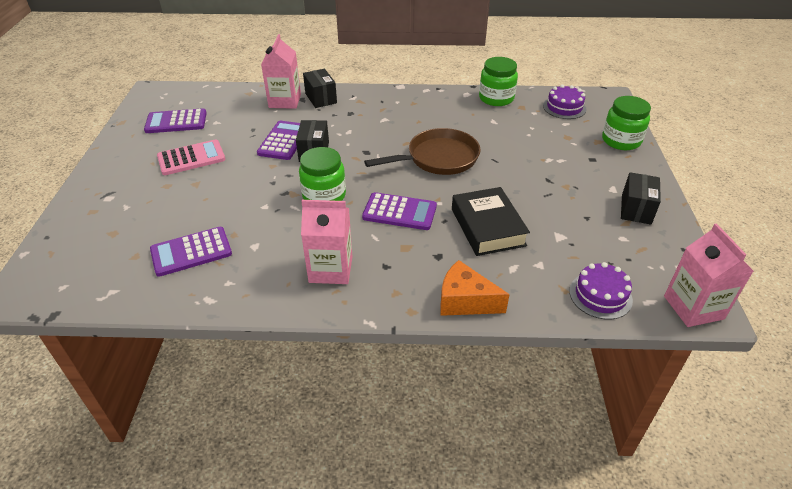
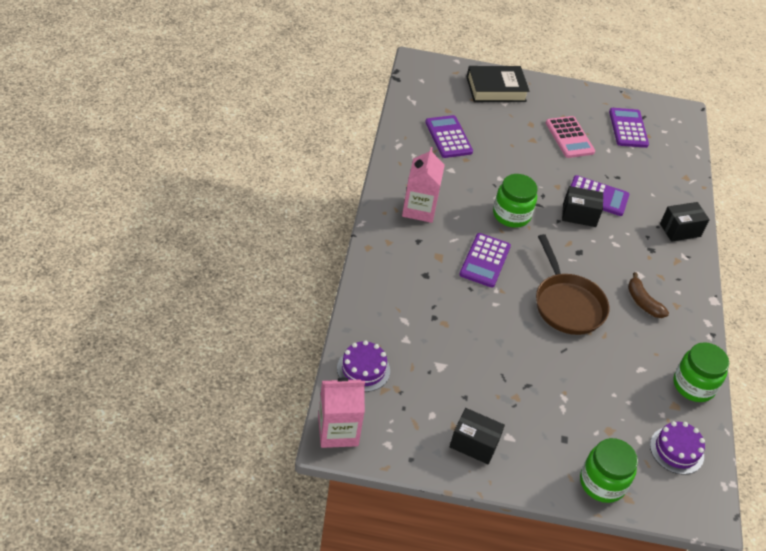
camera: 90 degrees right, 5 degrees up
pink carton [261,34,301,109] -> none
orange cheese [440,260,510,316] -> none
black book [452,187,530,256] -> black book moved to [467,66,529,102]
none -> brown banana [628,272,669,318]

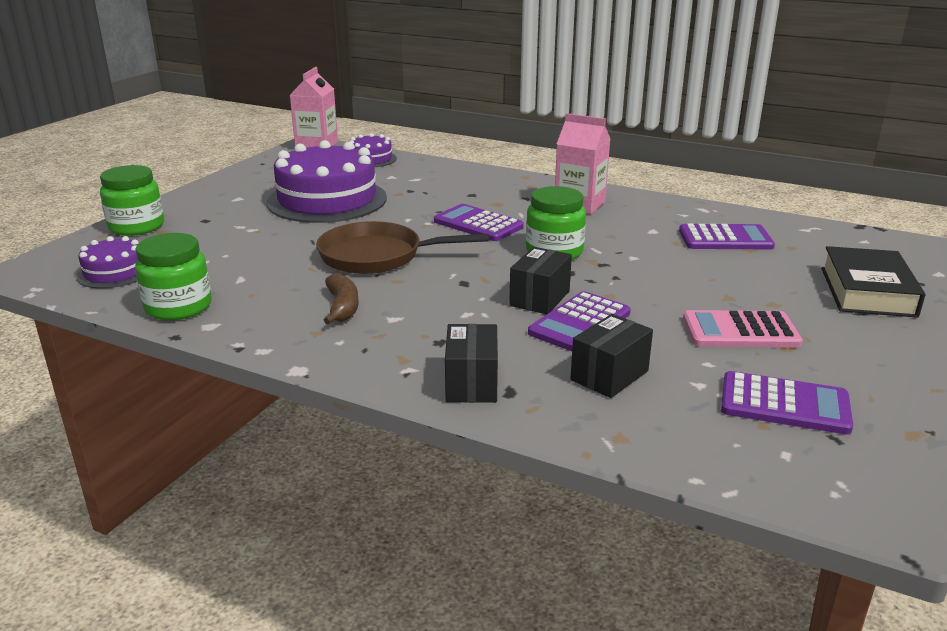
camera: 115 degrees right, 20 degrees down
black box [450,408,505,464] -> black box moved to [570,314,653,398]
brown banana [628,272,669,318] -> brown banana turned 90 degrees clockwise [324,273,359,325]
none -> purple cake [267,140,387,223]

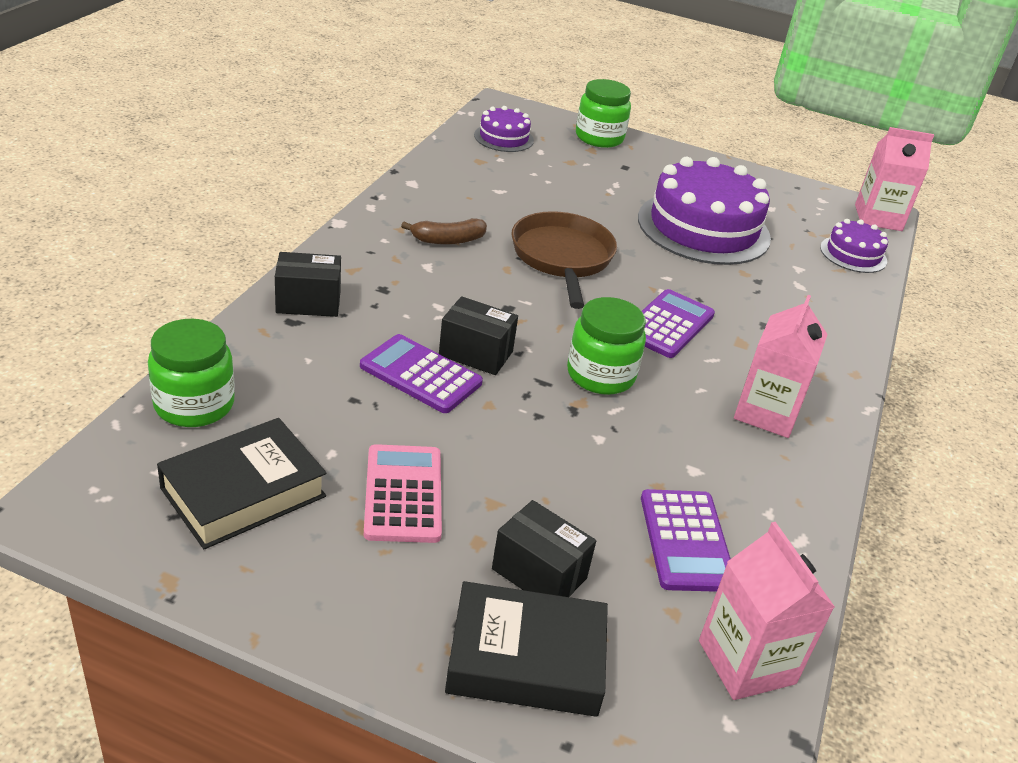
camera: 80 degrees right, 10 degrees up
green jar [135,233,212,321] -> green jar moved to [148,319,235,427]
black box [570,314,653,398] -> black box moved to [492,500,596,597]
purple calculator [721,371,853,435] -> black book [157,418,326,549]
none -> pink carton [699,522,835,700]

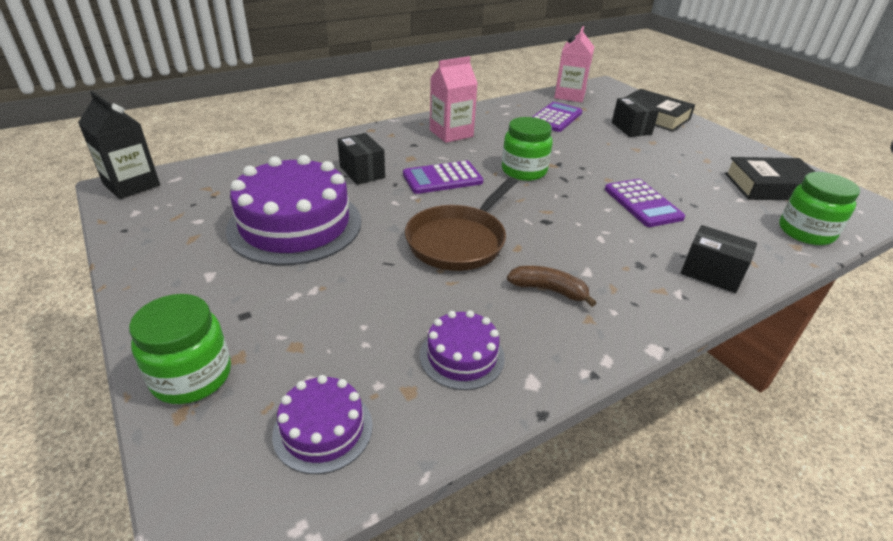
camera: 140 degrees left, 0 degrees up
pink calculator [364,444,442,543] -> none
black box [439,296,518,375] -> black box moved to [337,133,385,185]
purple cake [820,219,888,273] -> purple cake moved to [420,310,505,390]
pink carton [855,127,934,231] -> black carton [78,91,160,199]

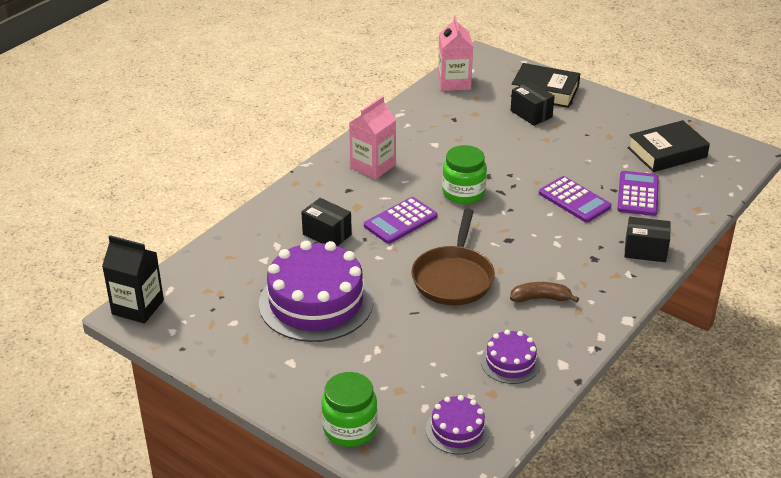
camera: 20 degrees left, 0 degrees up
purple calculator [533,102,582,132] -> purple calculator moved to [617,171,659,216]
green jar [779,172,860,245] -> none

